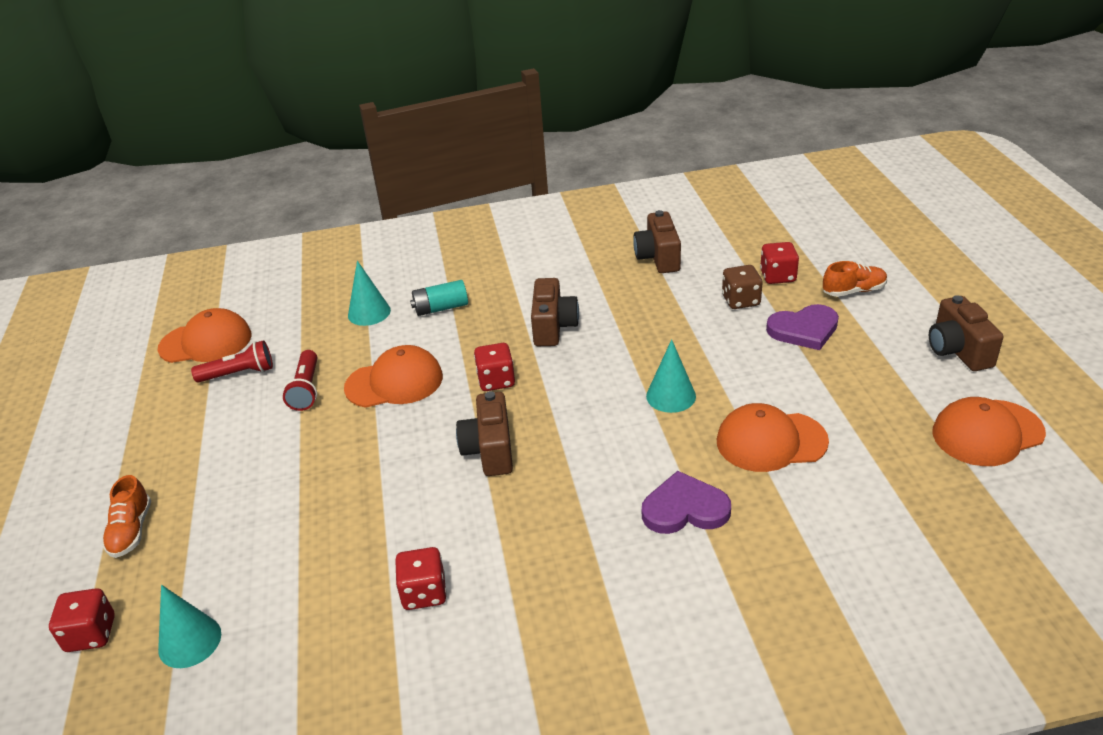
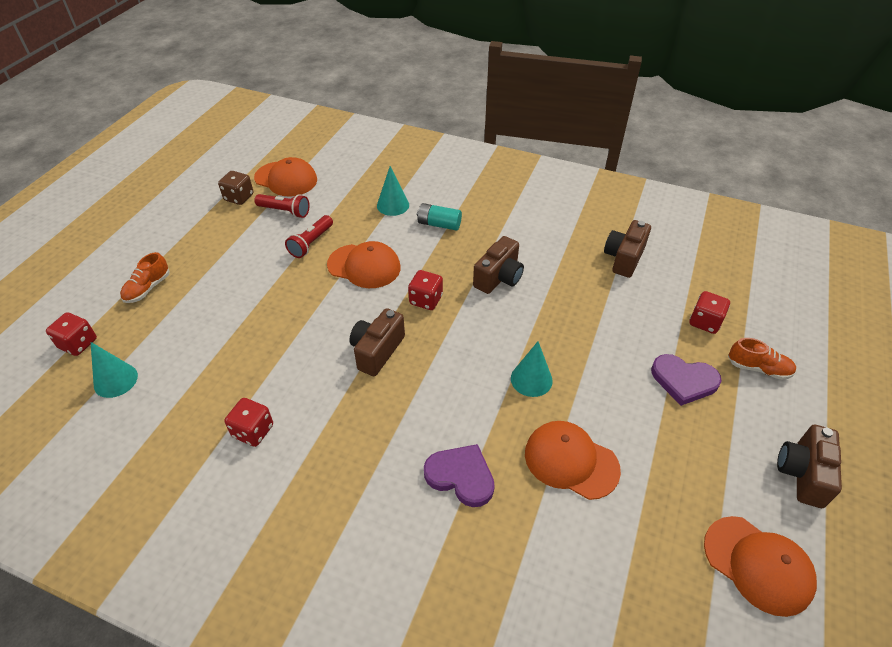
camera: 30 degrees right, 10 degrees up
brown dice [722,265,763,309] -> brown dice moved to [218,171,254,205]
orange cap [933,397,1046,466] -> orange cap turned 150 degrees counterclockwise [704,516,817,617]

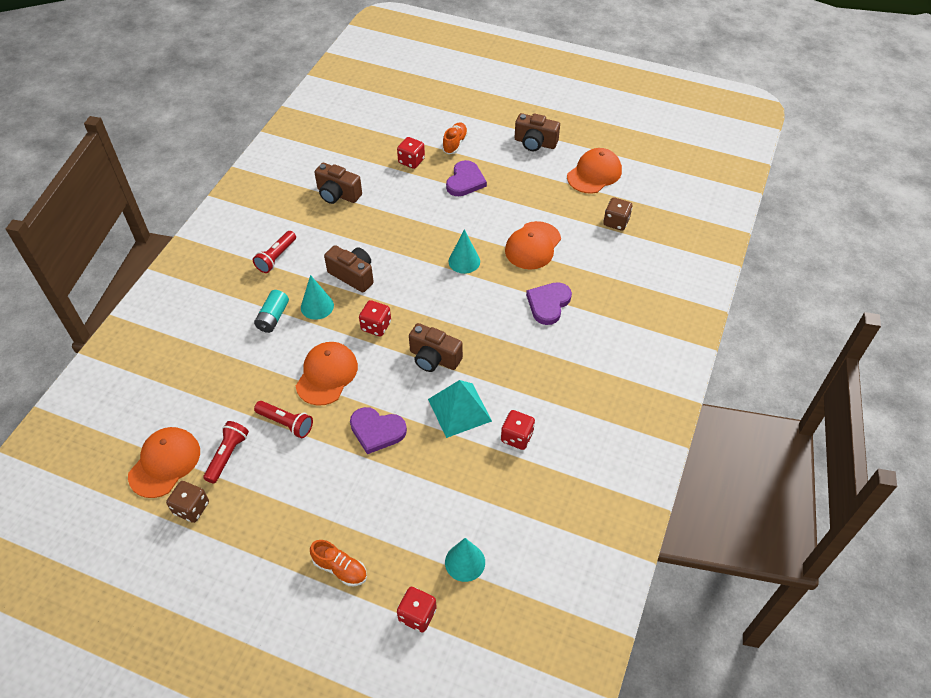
camera: 90 degrees left, 5 degrees up
turquoise cone [377,166,409,216] -> turquoise cone moved to [301,275,334,320]
none -> red flashlight [253,231,296,273]
none -> purple heart [350,407,407,454]
none -> turquoise pyramid [428,380,492,438]
none -> brown dice [603,197,632,231]

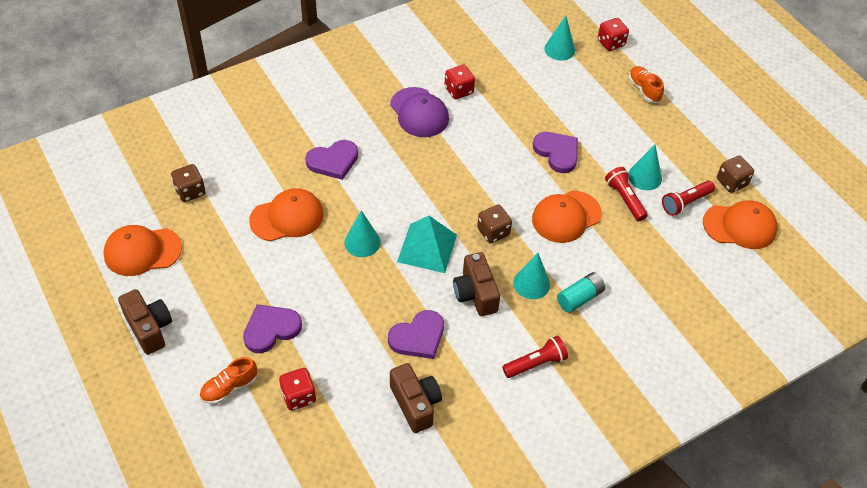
camera: 145 degrees left, 0 degrees up
orange cap [128,427,200,498] -> orange cap turned 150 degrees counterclockwise [703,200,777,249]
red dice [359,300,391,336] -> brown dice [477,205,512,244]
brown camera [409,323,463,372] -> none
turquoise pyramid [428,380,492,438] -> turquoise pyramid moved to [397,216,457,273]
none -> purple heart [388,310,444,359]
none -> purple cap [390,87,449,137]
none -> turquoise cone [629,145,662,190]

